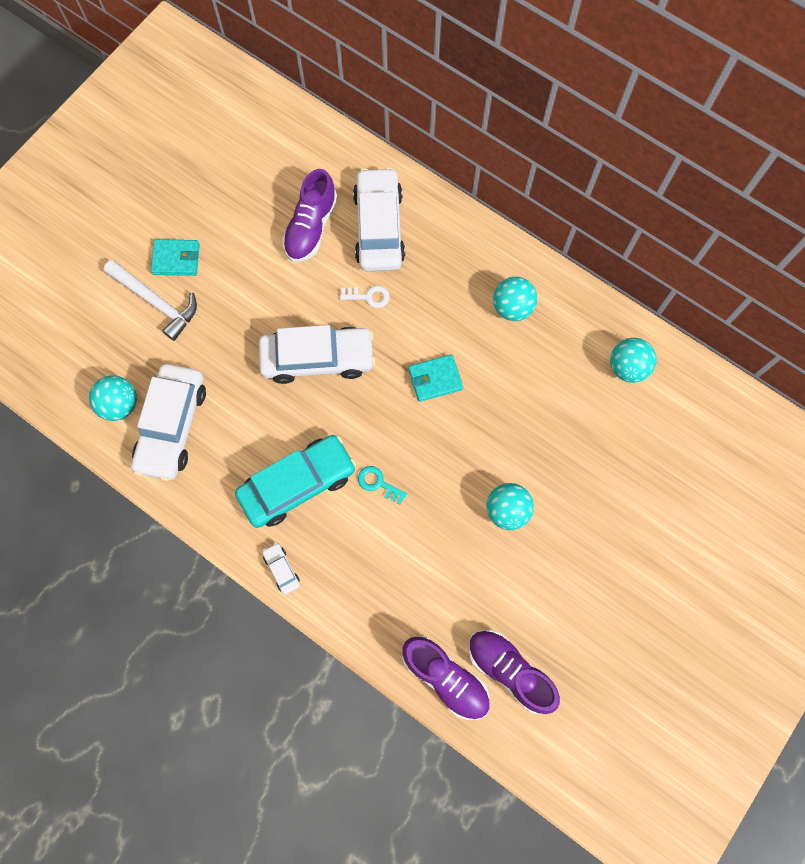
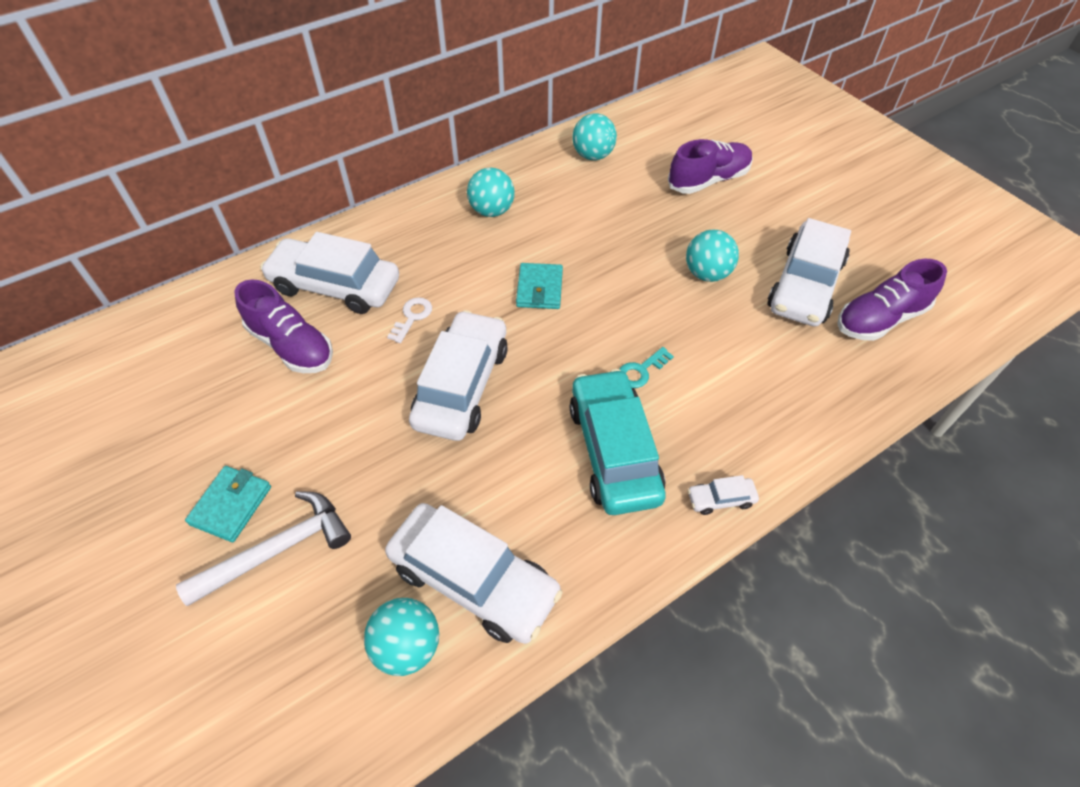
camera: 70 degrees left, 20 degrees down
purple shoe [402,636,490,720] -> purple shoe moved to [668,139,753,194]
none -> white car [767,218,851,326]

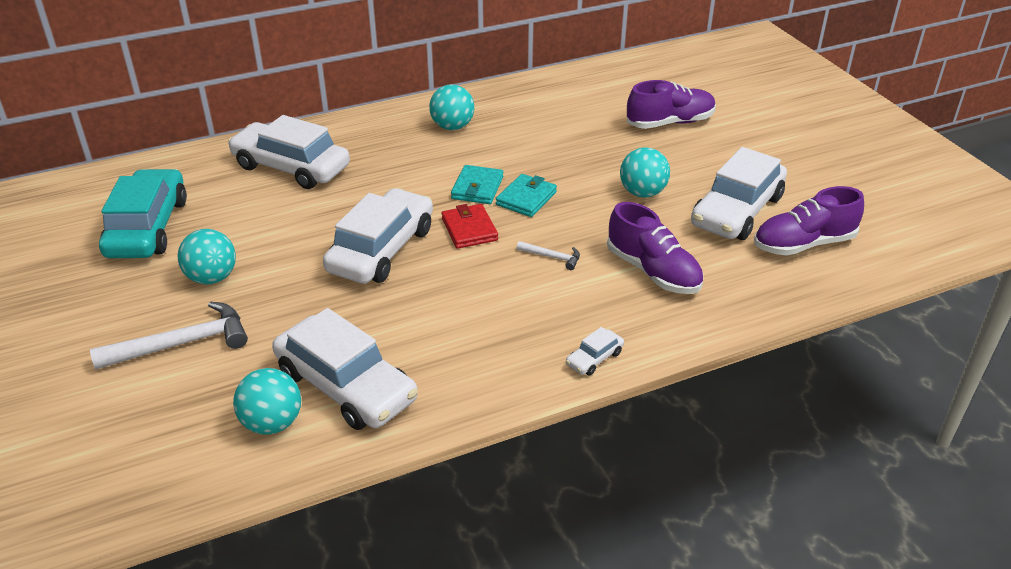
camera: 10 degrees right, 15 degrees down
turquoise wallet [185,466,271,542] -> turquoise wallet moved to [496,174,557,217]
purple shoe [234,279,333,373] -> purple shoe moved to [607,202,703,294]
white key [387,297,432,343] -> none
turquoise car [569,369,665,515] -> turquoise car moved to [99,169,187,258]
turquoise ball [572,113,617,160] -> turquoise ball moved to [178,229,236,285]
turquoise key [619,347,674,388] -> white hammer [517,241,580,270]
white car [688,475,759,515] -> white car turned 45 degrees counterclockwise [566,327,624,376]
none -> red wallet [441,204,498,249]

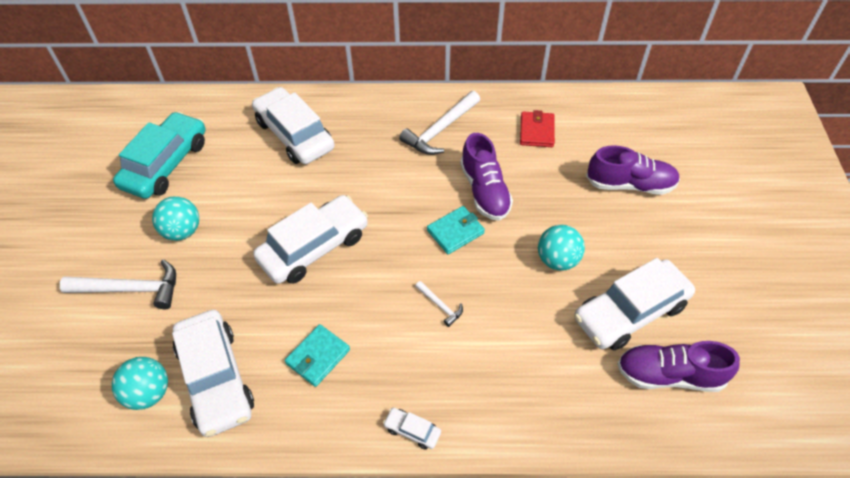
camera: 25 degrees right, 15 degrees up
turquoise ball [429,85,474,130] -> white hammer [399,91,480,155]
red wallet [441,204,498,249] -> red wallet moved to [520,110,555,147]
turquoise wallet [451,165,503,204] -> turquoise wallet moved to [285,324,350,387]
white car [566,327,624,376] -> white car turned 45 degrees clockwise [383,408,441,450]
purple shoe [607,202,703,294] -> purple shoe moved to [460,133,513,221]

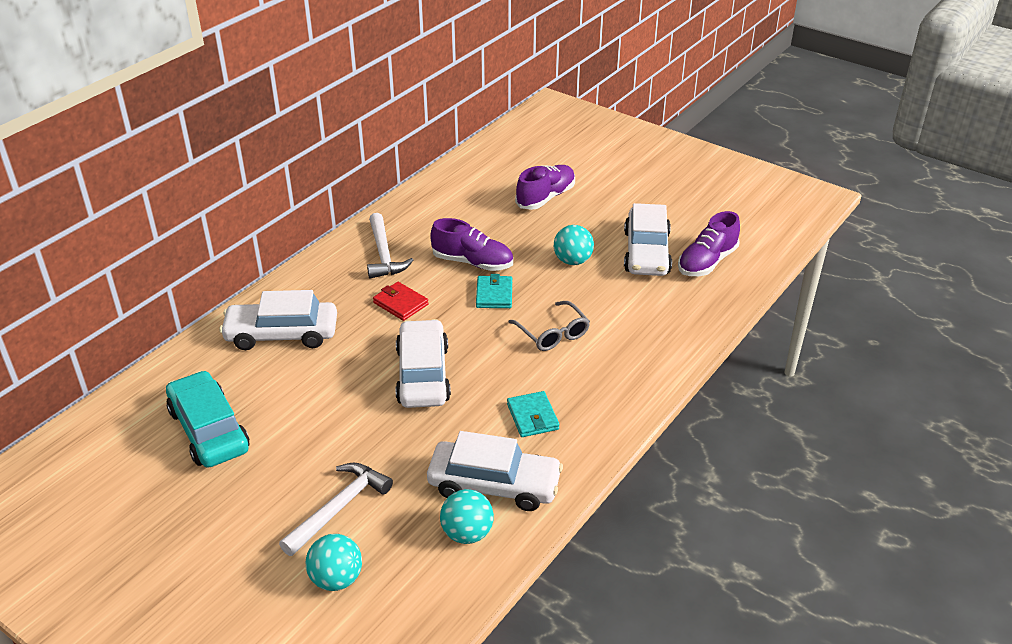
camera: 55 degrees left, 15 degrees down
turquoise ball [152,196,199,241] -> turquoise ball moved to [306,534,362,591]
white car [383,408,441,450] -> none
white hammer [415,281,463,327] -> grey glasses [509,301,590,351]
red wallet [520,110,555,147] -> red wallet moved to [373,282,429,321]

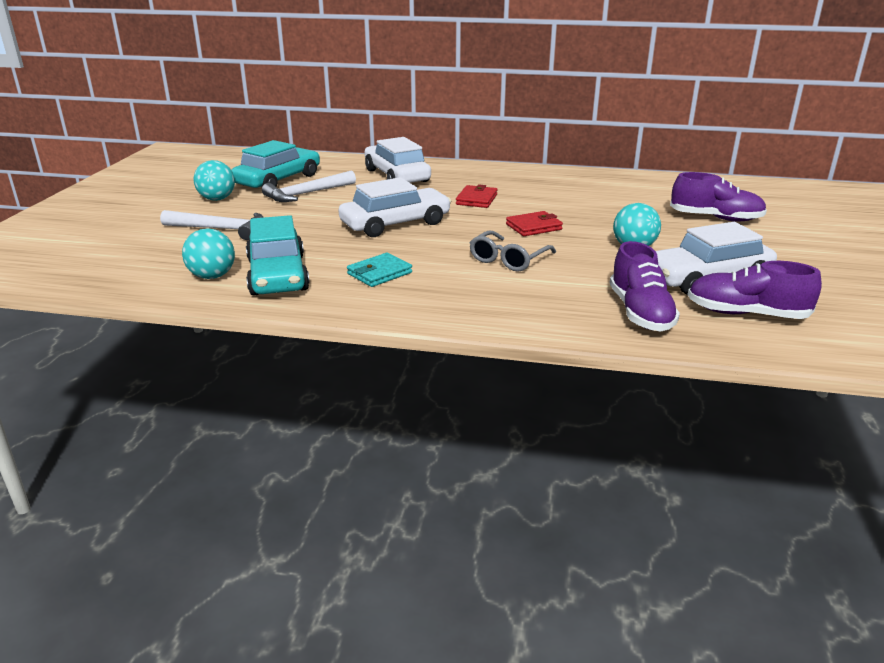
camera: 65 degrees right, 10 degrees down
turquoise ball [306,534,362,591] -> turquoise ball moved to [193,160,235,201]
white hammer [367,213,413,278] -> white hammer moved to [262,171,356,202]
white car [427,431,563,511] -> turquoise car [246,215,310,295]
purple shoe [430,218,513,271] -> purple shoe moved to [609,241,680,331]
turquoise wallet [476,274,512,308] -> red wallet [506,211,563,236]

